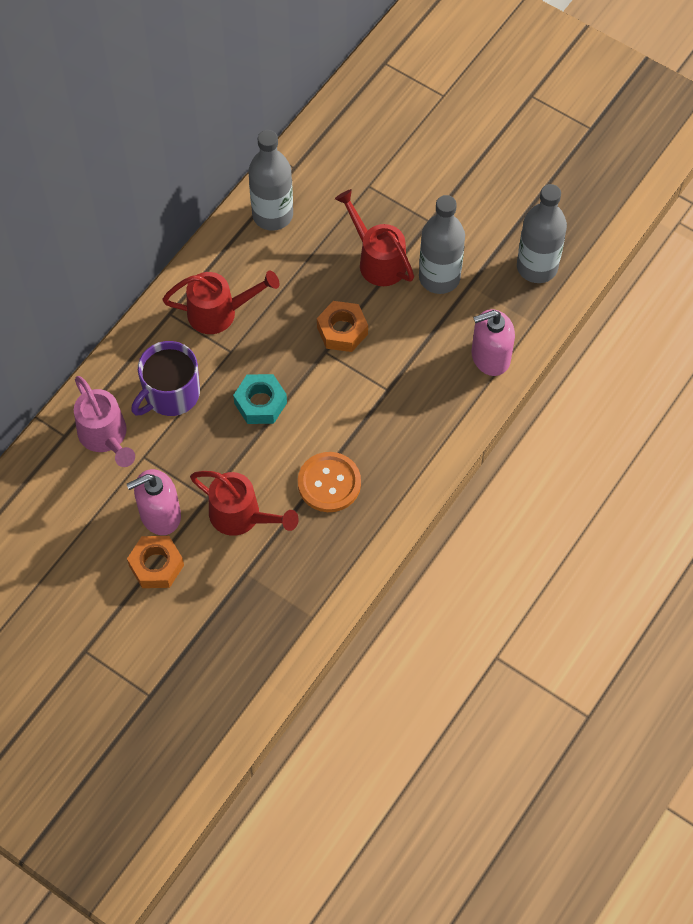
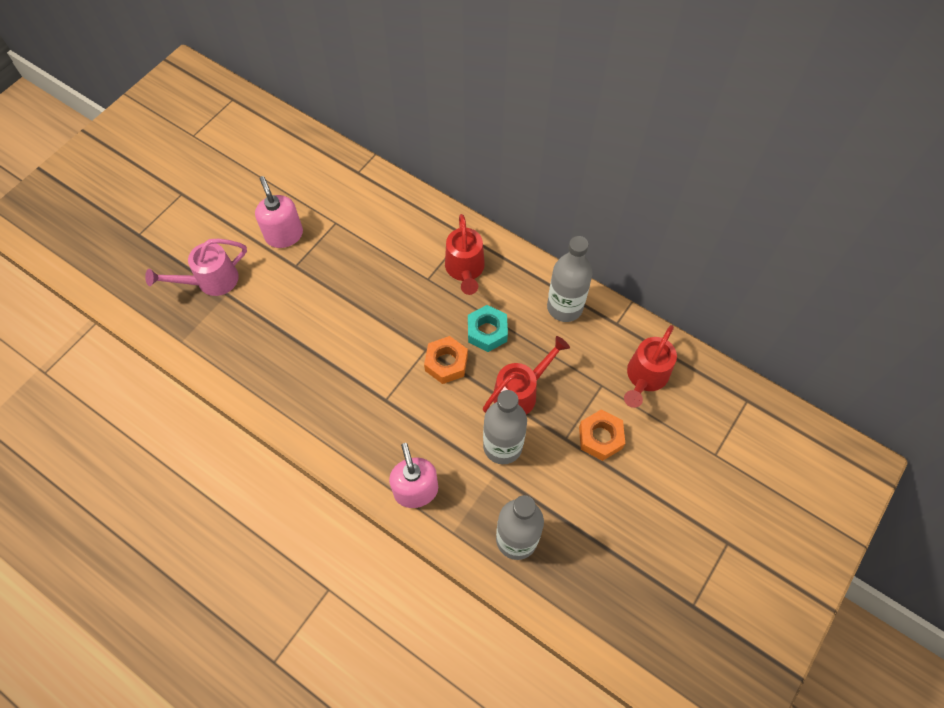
camera: 90 degrees right, 0 degrees up
pink watering can [74,376,135,467] -> pink watering can moved to [145,239,247,296]
orange nut [127,536,184,588] -> orange nut moved to [579,410,625,461]
purple mug [131,341,200,416] -> none
red watering can [190,471,299,536] -> red watering can moved to [624,325,677,408]
turquoise nut [233,374,287,424] -> turquoise nut moved to [468,305,508,352]
orange button [298,452,361,512] -> none

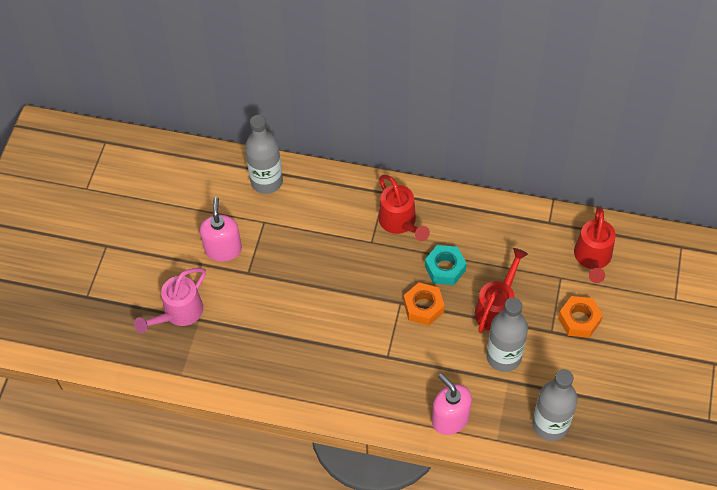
camera: 20 degrees left, 5 degrees down
pink soap dispenser [255,176,303,248] -> pink soap dispenser turned 45 degrees clockwise [200,197,242,262]
grey bottle [547,236,592,322] -> grey bottle moved to [245,115,283,194]

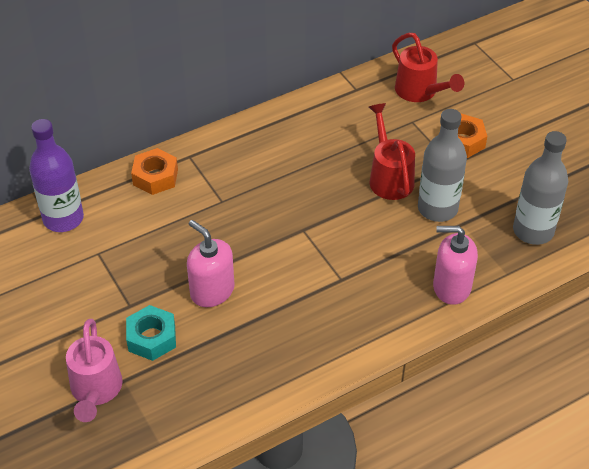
camera: 45 degrees left, 10 degrees down
pink soap dispenser [200,197,242,262] -> pink soap dispenser moved to [187,220,235,307]
grey bottle [245,115,283,194] -> purple bottle [29,119,84,232]
red watering can [378,175,430,241] -> none
orange nut [404,282,445,326] -> orange nut moved to [131,148,178,195]
turquoise nut [425,245,467,285] -> turquoise nut moved to [126,305,176,361]

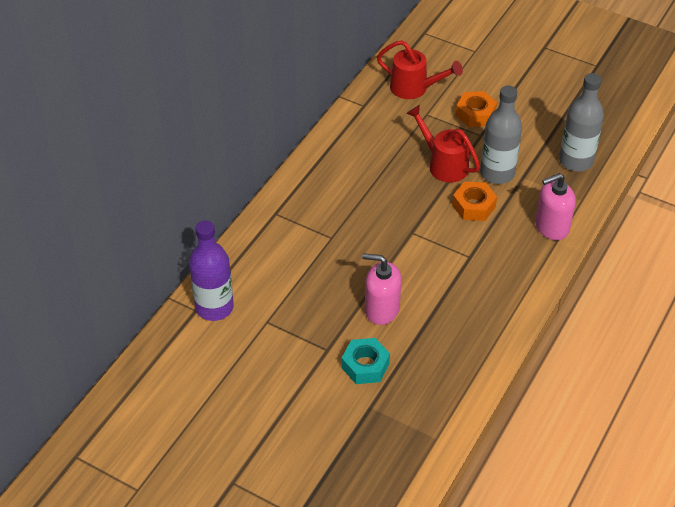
camera: 30 degrees left, 0 degrees up
pink watering can [66,319,123,422] -> none
orange nut [131,148,178,195] -> orange nut moved to [452,182,497,221]

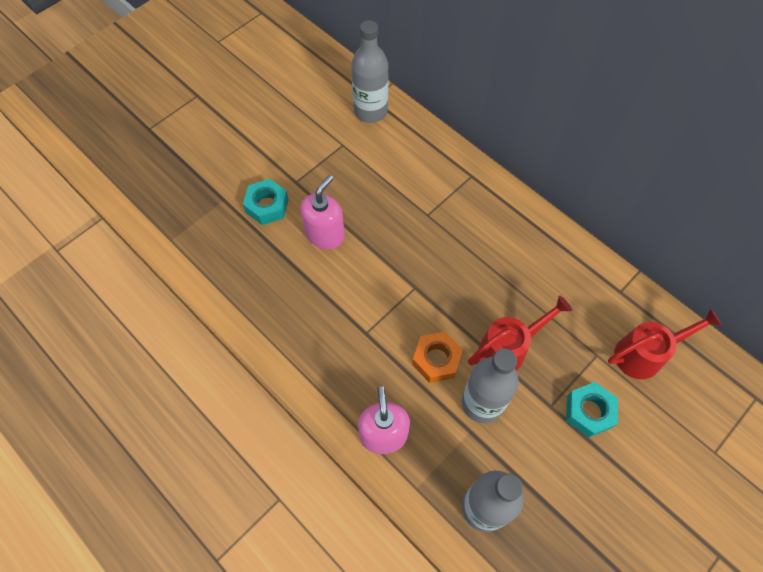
camera: 105 degrees right, 15 degrees up
purple bottle [189,220,234,321] -> grey bottle [351,20,389,123]
red watering can [377,40,463,99] -> red watering can turned 150 degrees counterclockwise [608,308,722,379]
orange nut [456,91,497,127] -> turquoise nut [566,382,618,438]

